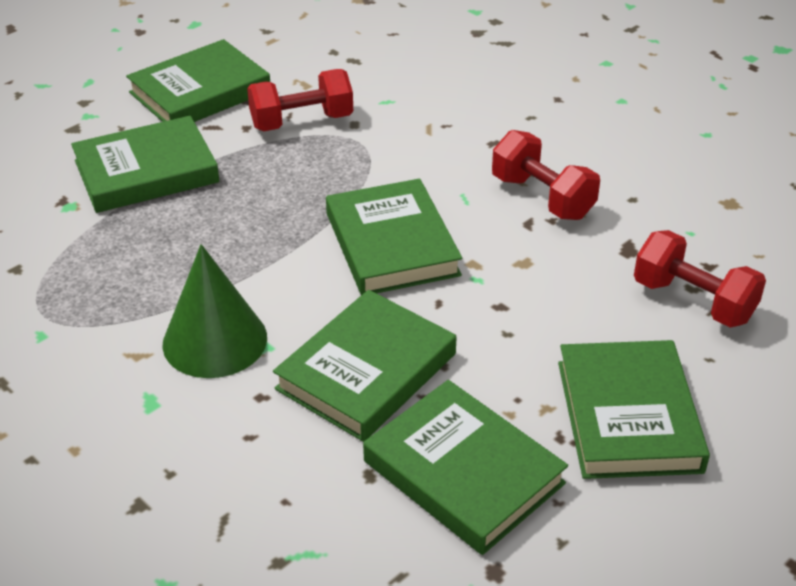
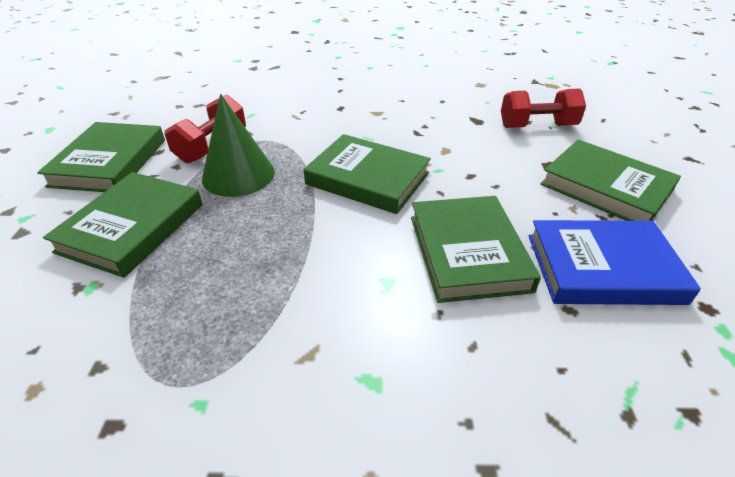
camera: 45 degrees left, 0 degrees up
green cone [162,244,267,378] -> green cone moved to [202,94,275,197]
green book [363,380,568,555] -> blue book [529,220,701,305]
red dumbbell [492,130,600,220] -> none

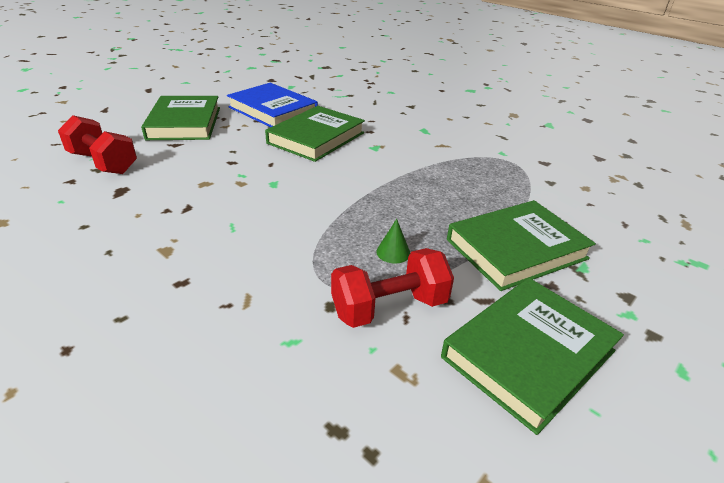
camera: 140 degrees left, 5 degrees down
green cone [202,94,275,197] -> green cone [376,219,410,264], size x0.42
green book [303,134,431,214] -> none

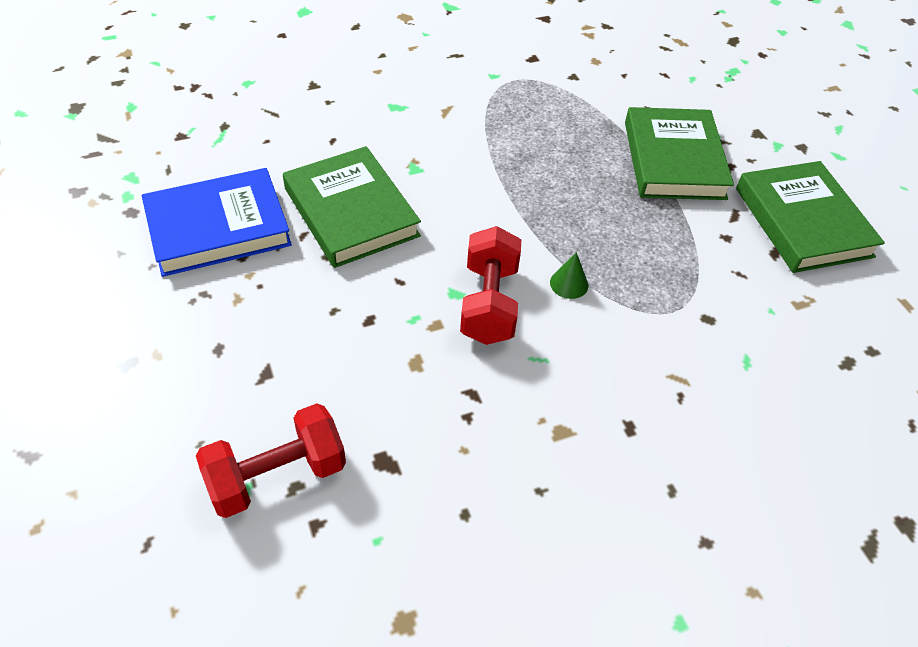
camera: 65 degrees left, 15 degrees up
green book [141,96,220,140] -> none
red dumbbell [331,248,454,328] -> red dumbbell moved to [460,226,521,345]
green cone [376,219,410,264] -> green cone moved to [550,252,588,299]

